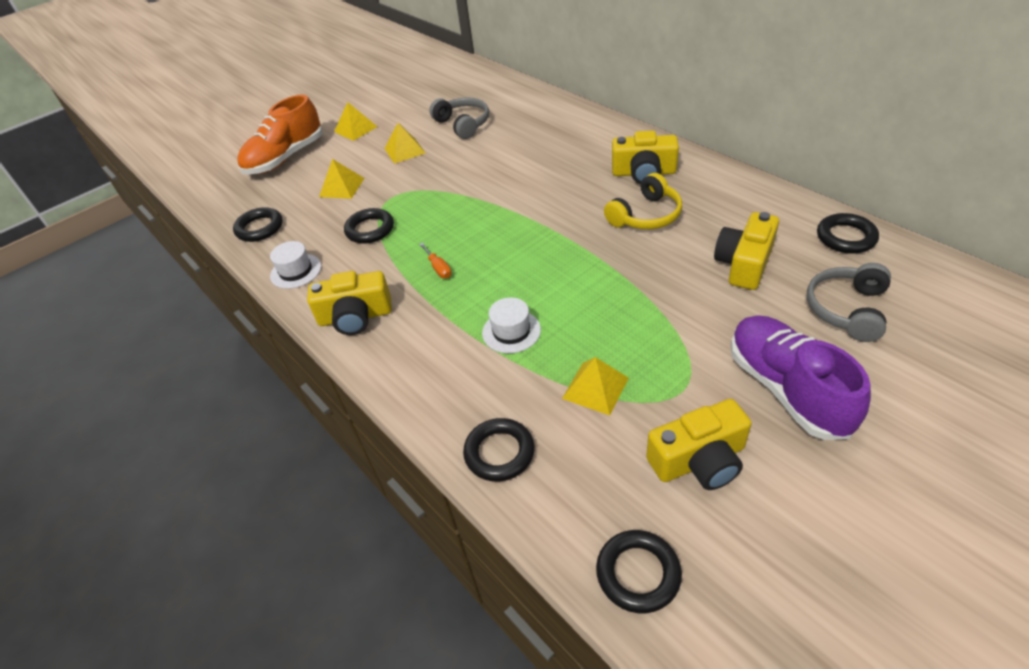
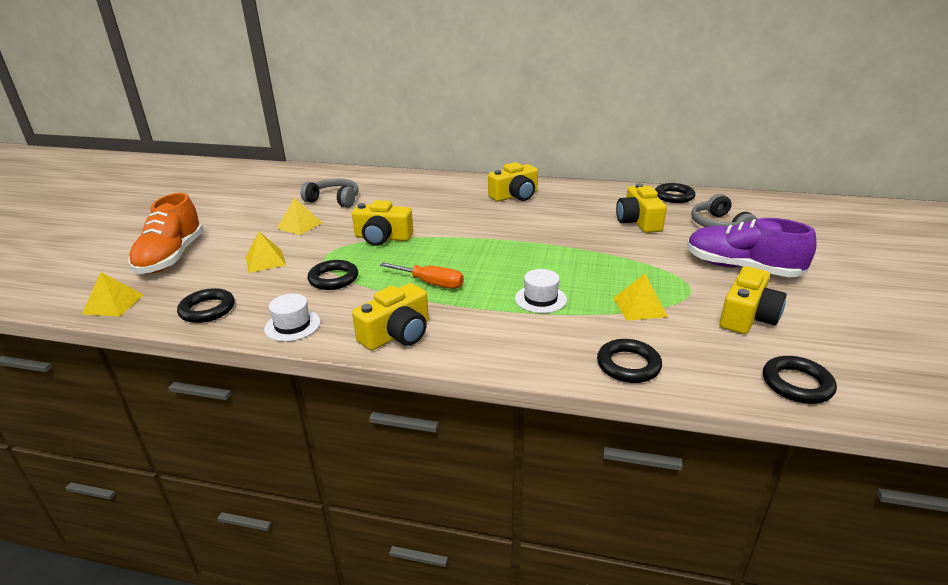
camera: 40 degrees left, 15 degrees down
yellow pyramid [334,102,377,141] -> yellow pyramid moved to [82,272,143,317]
orange screwdriver [419,243,452,278] -> orange screwdriver [380,262,464,289], size x1.59
yellow headphones [604,173,682,229] -> none
none -> yellow camera [352,200,413,246]

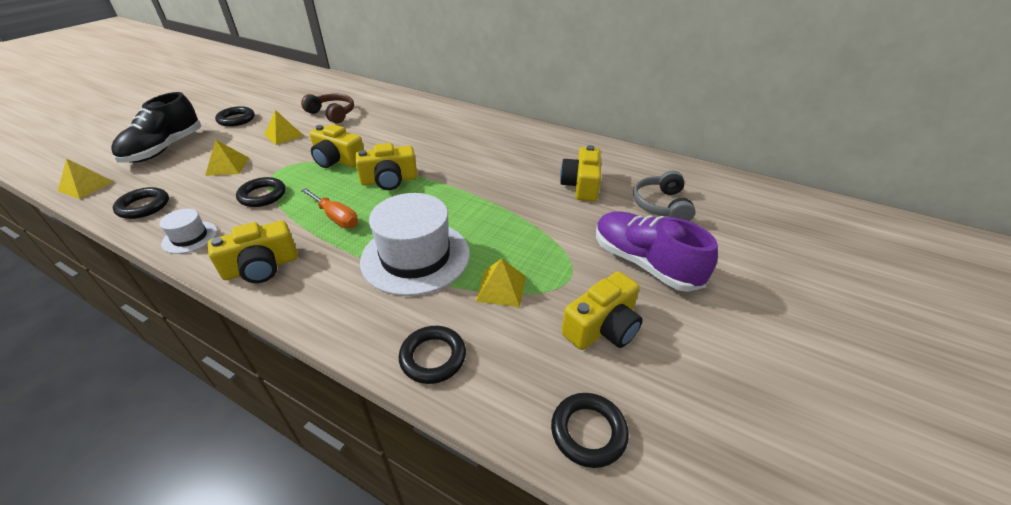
camera: 15 degrees right, 10 degrees up
orange shoe [128,193,203,274] -> black shoe [111,92,201,163]
grey headphones [300,179,359,207] -> brown headphones [301,94,354,124]
yellow camera [488,162,538,201] -> yellow camera moved to [355,143,417,190]
white hat [515,269,567,313] -> white hat [360,193,470,296], size x2.09
black ring [655,183,695,203] -> black ring moved to [215,106,255,127]

